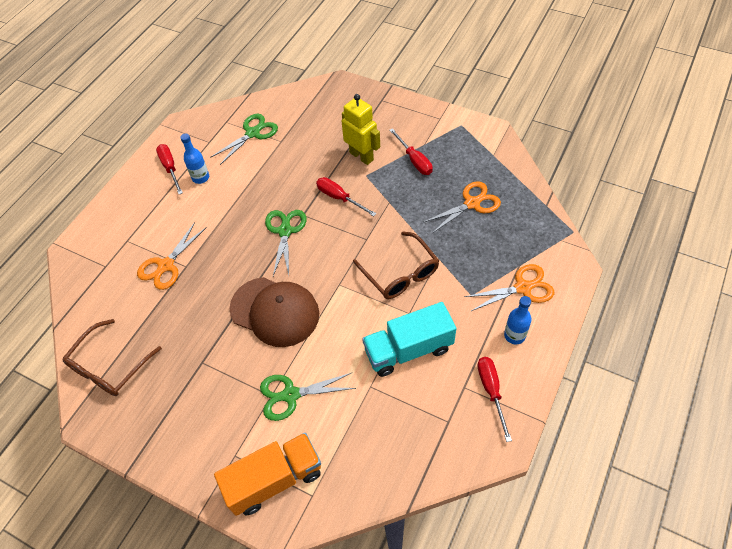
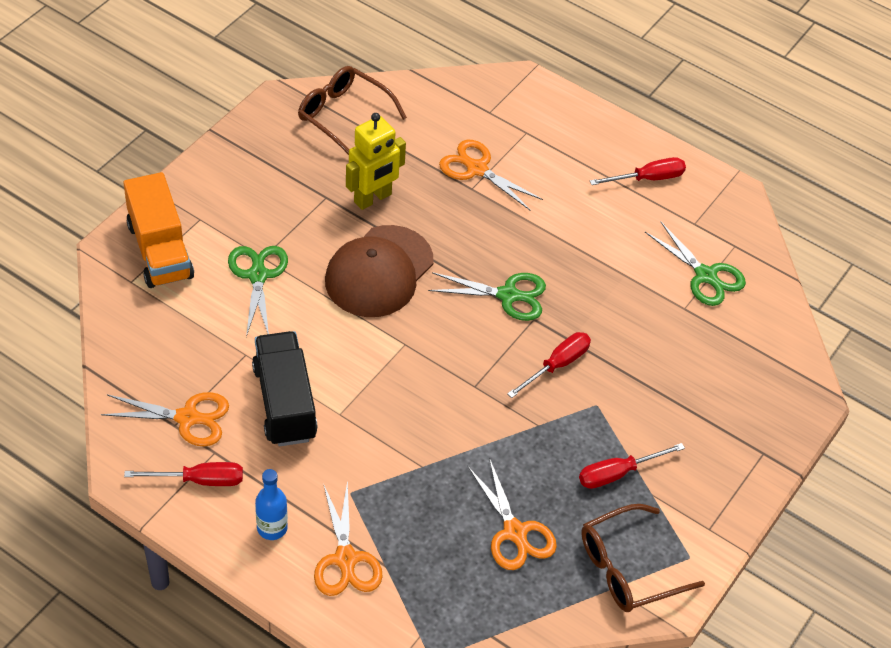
camera: 90 degrees right, 5 degrees down
blue bottle [180,133,209,184] -> none
yellow robot [342,94,380,165] -> yellow robot moved to [346,113,406,210]
brown glasses [353,231,439,299] -> brown glasses moved to [581,504,705,612]
turquoise truck [362,302,456,377] -> black truck [252,331,318,446]
none -> orange scissors [101,392,229,446]

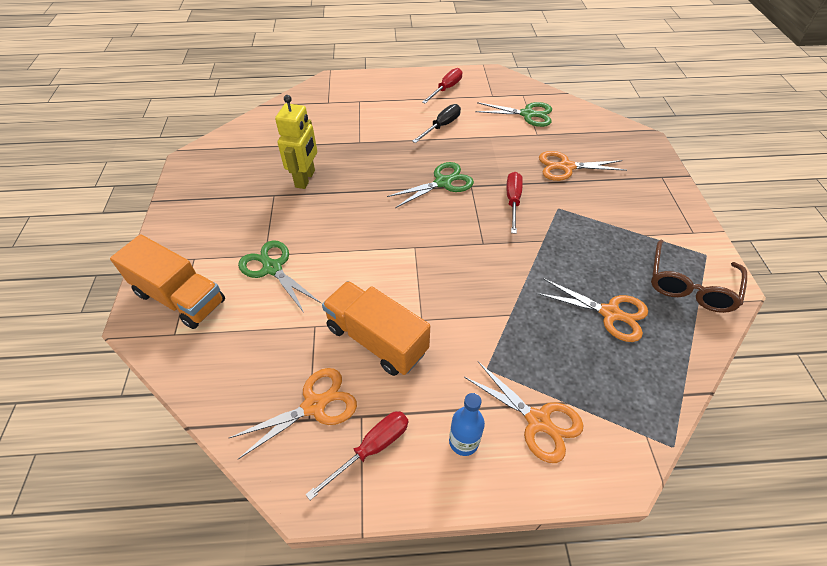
camera: 35 degrees left, 0 degrees up
black truck [252,331,318,446] -> orange truck [322,281,430,376]
brown glasses [298,66,407,155] -> none
brown cap [325,225,433,317] -> none
orange scissors [439,140,543,211] -> orange scissors moved to [539,151,627,181]
red screwdriver [579,443,685,489] -> none
none -> black screwdriver [412,104,461,143]

